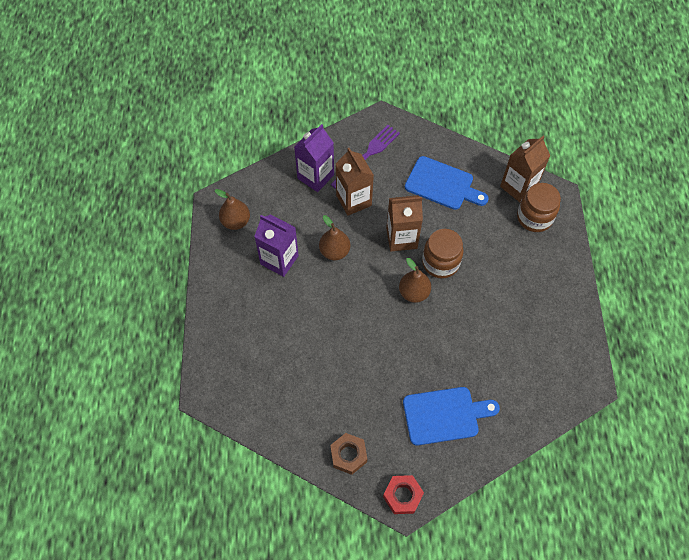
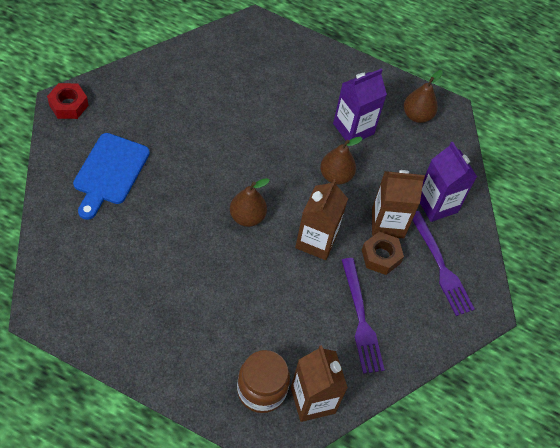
camera: 110 degrees right, 5 degrees down
brown nut [330,433,367,475] -> brown nut moved to [362,232,404,275]
blue cutting board [405,156,489,210] -> purple fork [342,258,385,374]
brown jar [422,229,464,279] -> none

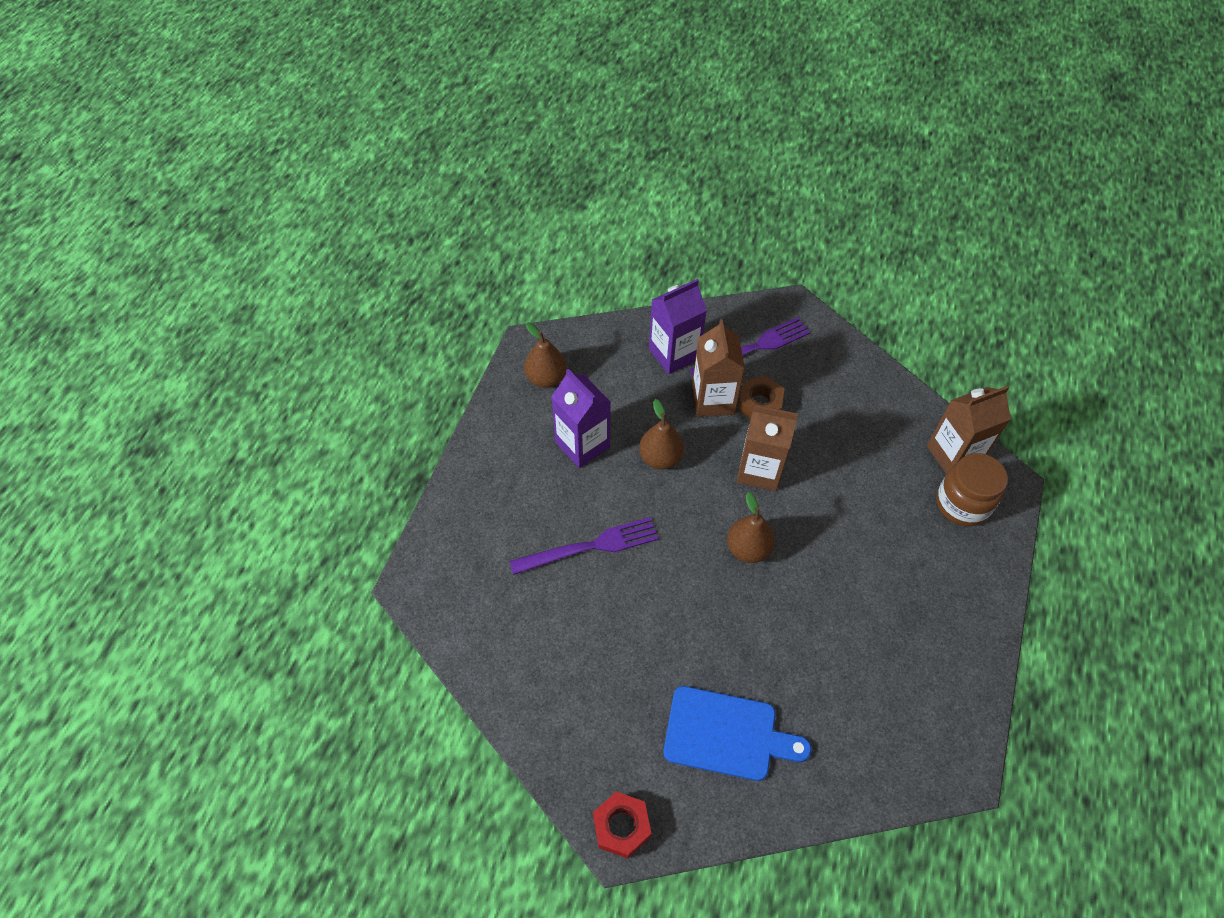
camera: 90 degrees left, 0 degrees up
purple fork [342,258,385,374] -> purple fork moved to [510,517,659,575]

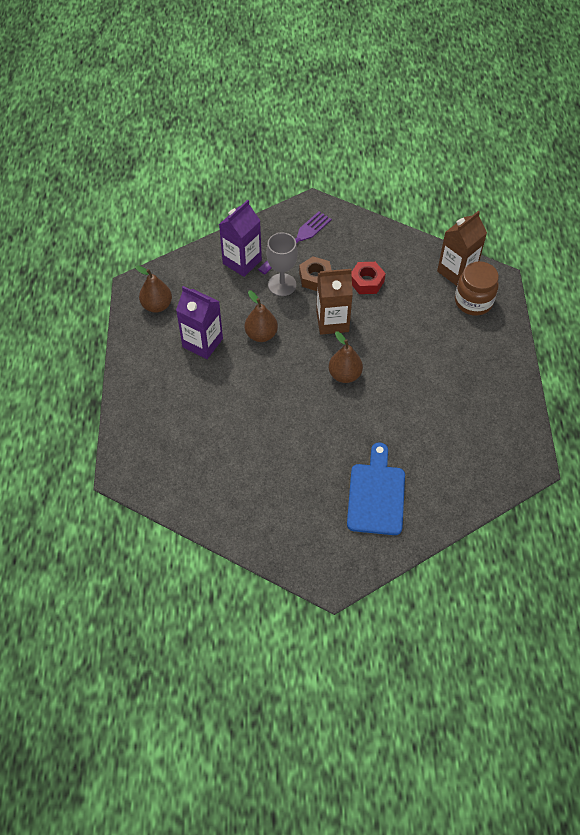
camera: 20 degrees left, 0 degrees up
purple fork [510,517,659,575] -> none
red nut [593,792,651,859] -> red nut moved to [351,262,386,294]
blue cutting board [663,686,812,781] -> blue cutting board turned 75 degrees counterclockwise [347,442,405,535]
brown carton [692,319,745,417] -> grey goblet [266,232,298,296]

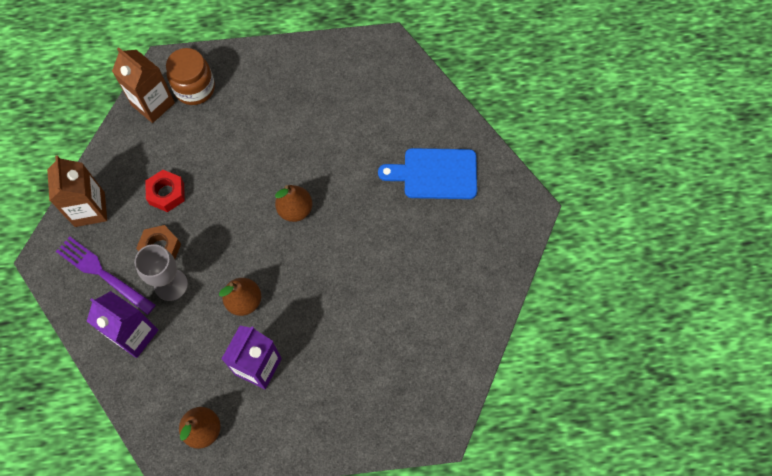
camera: 95 degrees left, 10 degrees up
brown carton [316,269,353,335] -> brown carton moved to [47,155,107,227]

